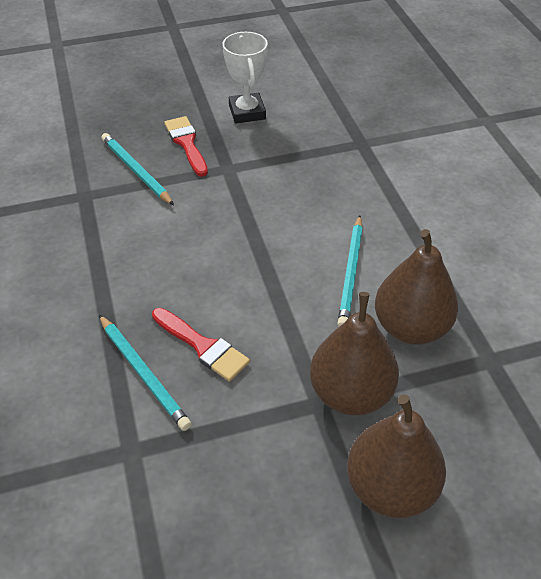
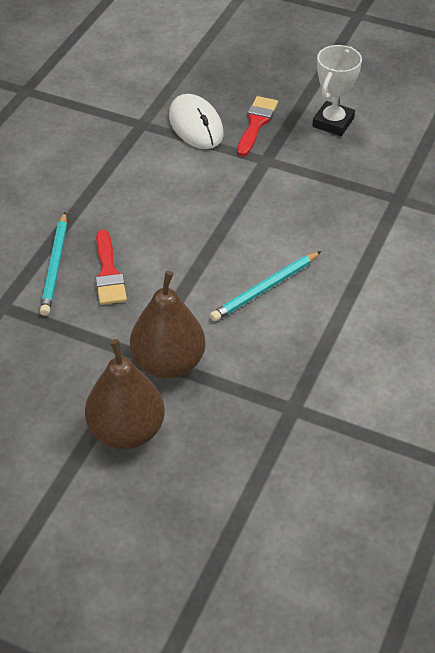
camera: 40 degrees right, 0 degrees up
turquoise pencil [102,133,174,205] -> white mouse [169,94,224,149]
brown pear [375,229,458,344] -> none

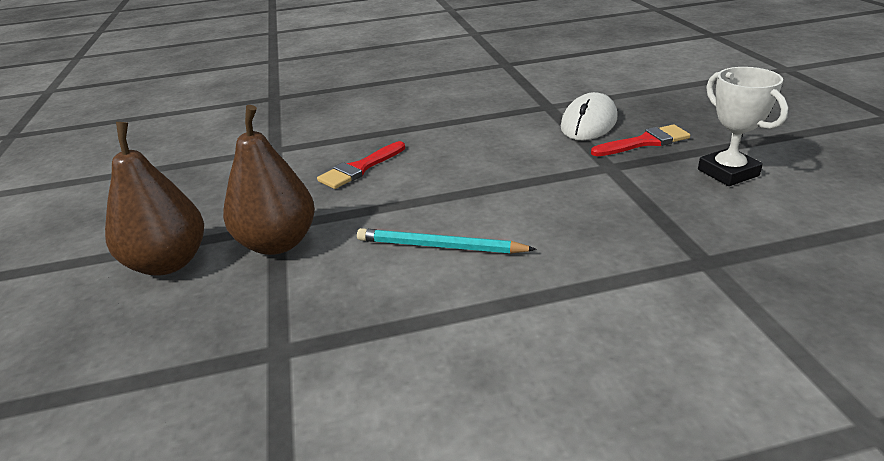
camera: 55 degrees right, 15 degrees down
turquoise pencil [40,212,67,316] -> none
white trophy [312,45,362,136] -> white trophy turned 75 degrees clockwise [698,67,788,186]

